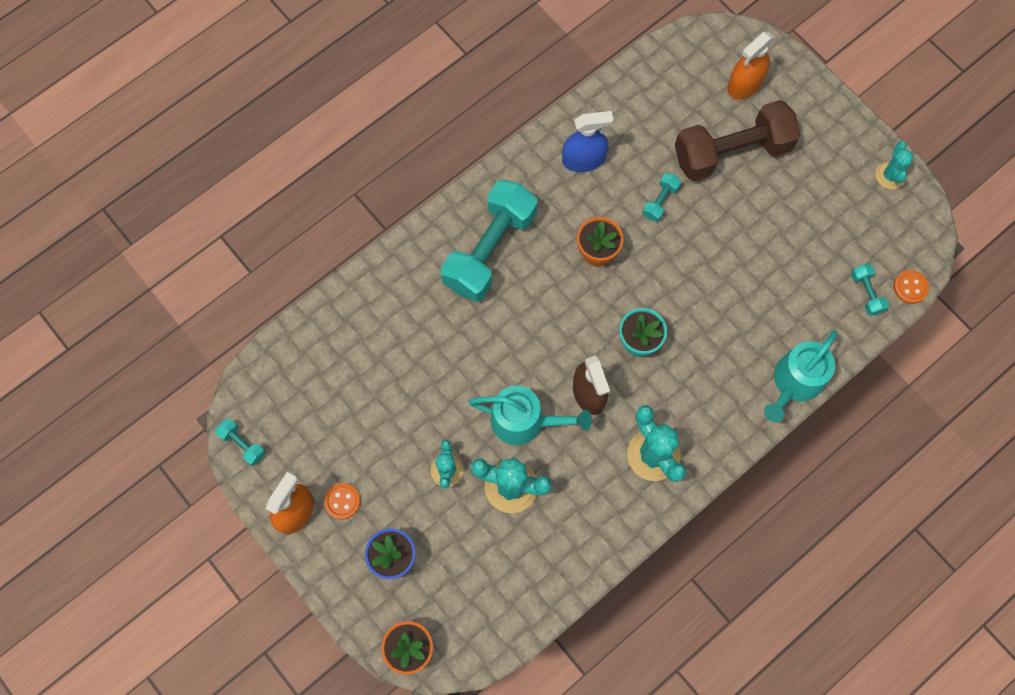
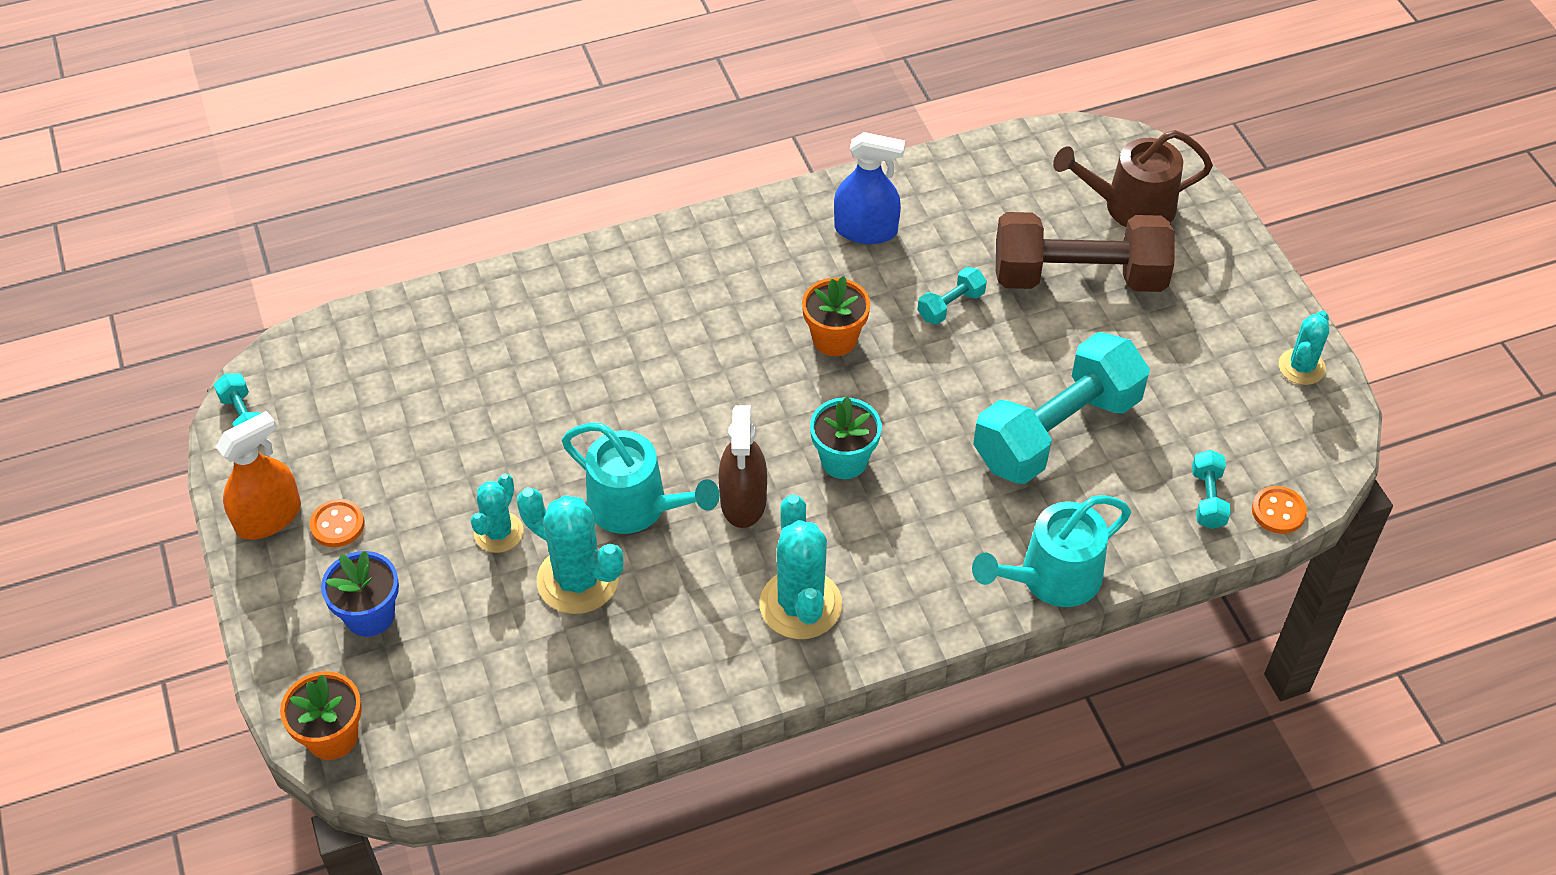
camera: 20 degrees right, 20 degrees down
turquoise dumbbell [441,179,537,302] -> turquoise dumbbell moved to [973,332,1150,484]
orange spray bottle [727,32,775,99] -> brown watering can [1053,130,1213,227]

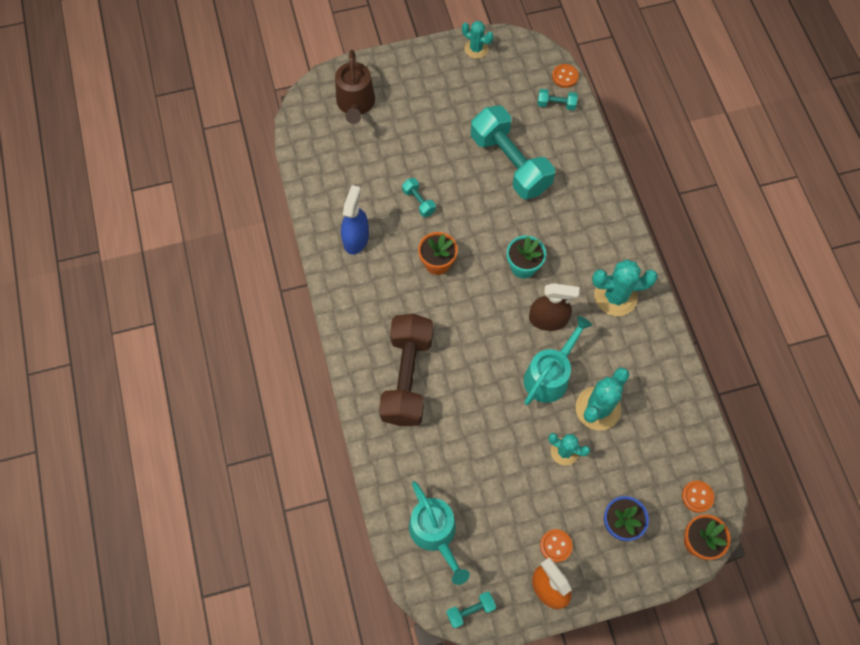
camera: 85 degrees left, 15 degrees up
turquoise watering can [972,495,1131,607] -> turquoise watering can moved to [409,481,470,585]
brown dumbbell [996,212,1174,292] -> brown dumbbell moved to [379,314,433,426]
none -> orange button [682,480,714,513]

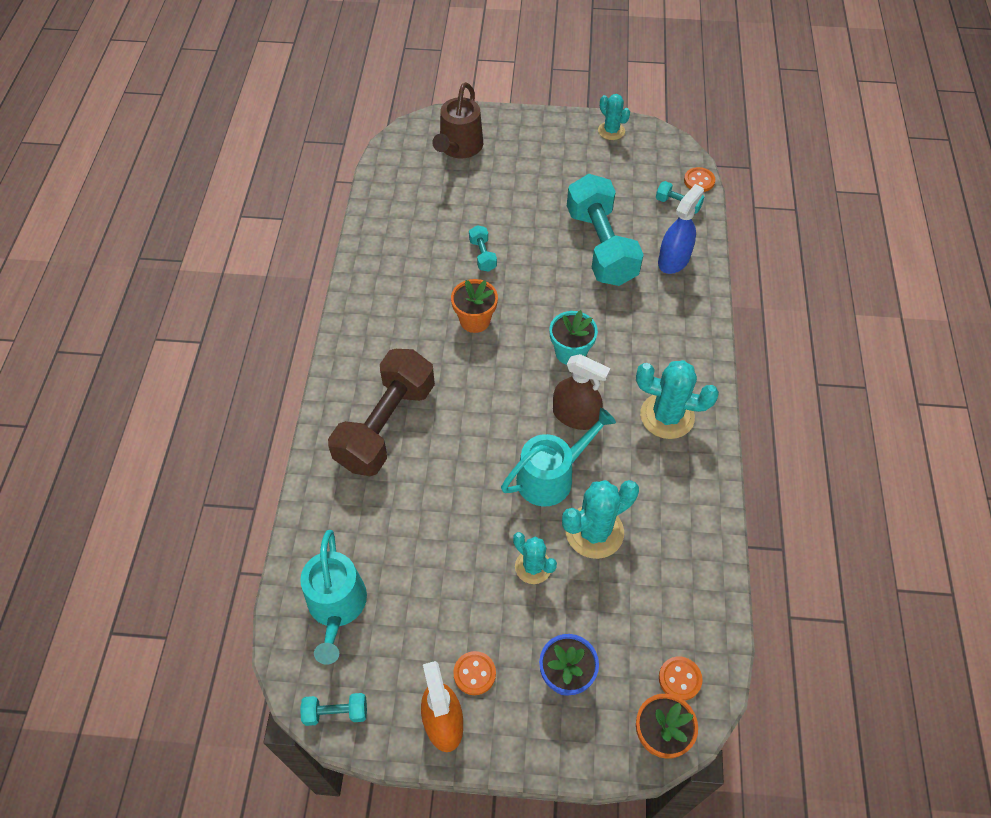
camera: 20 degrees right, 10 degrees down
blue spray bottle [341,185,369,255] -> blue spray bottle moved to [658,184,704,274]

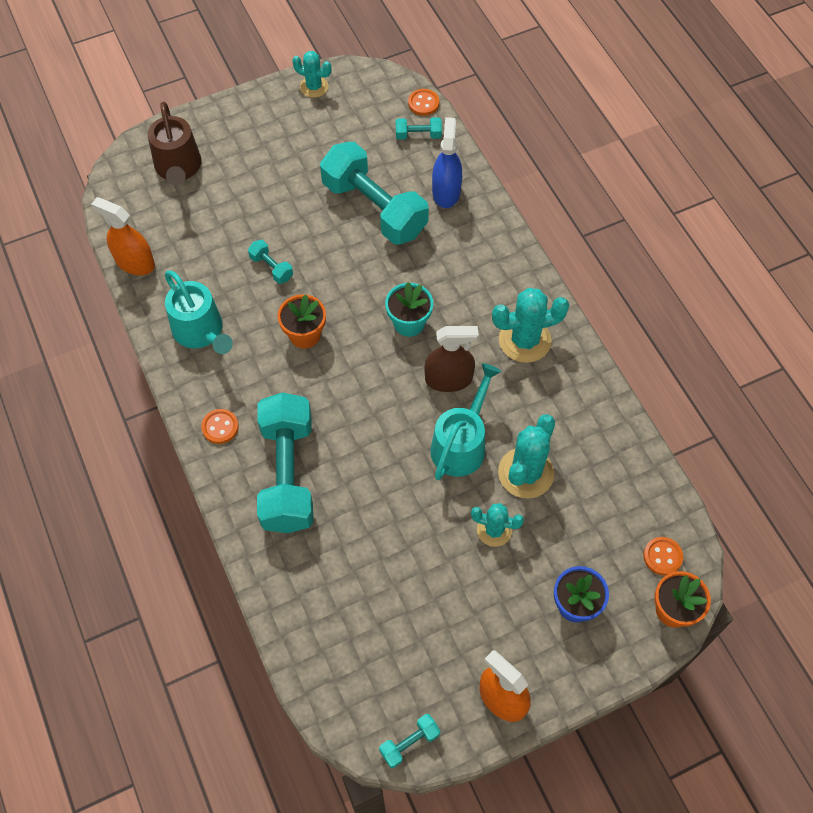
camera: 30 degrees left, 5 degrees up
turquoise watering can [300,530,367,665] -> turquoise watering can moved to [165,270,233,354]
brown dumbbell [328,349,435,476] -> turquoise dumbbell [257,392,313,533]
orange button [453,651,496,695] -> orange button moved to [201,409,239,444]
none -> orange spray bottle [91,197,155,275]

